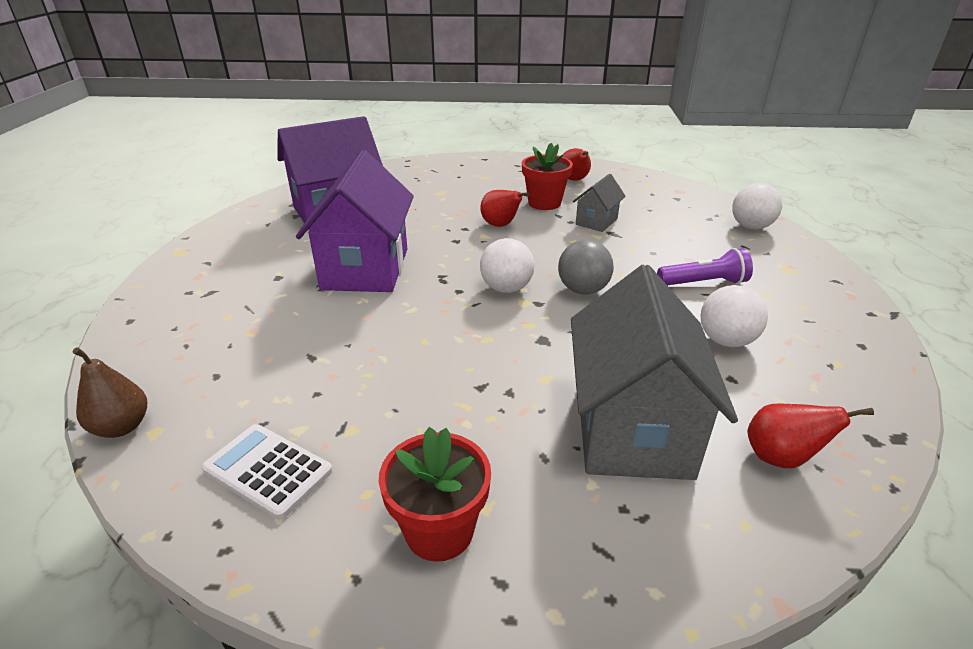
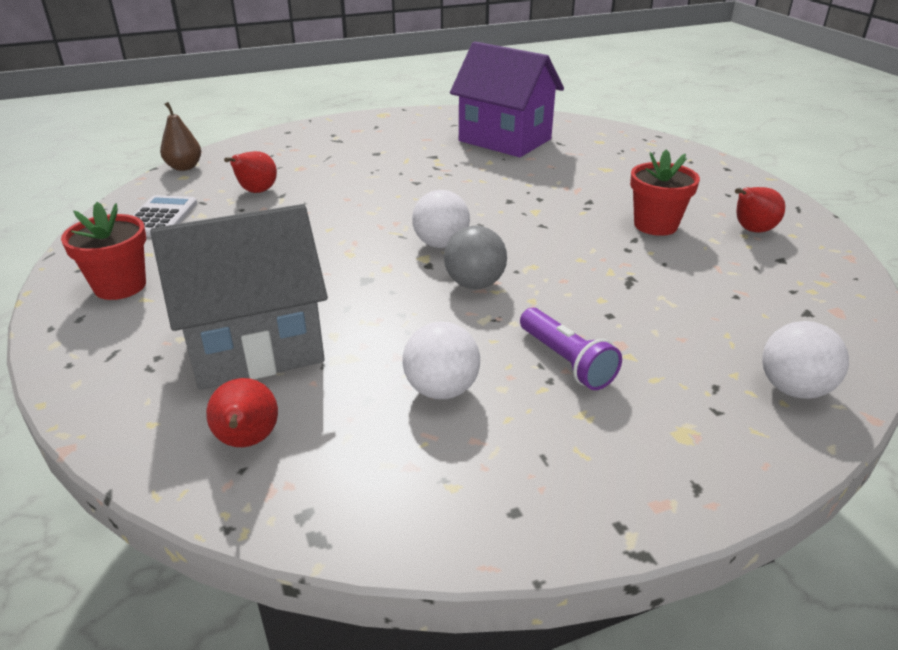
camera: 65 degrees right, 0 degrees up
purple house [296,150,414,292] -> none
red pear [480,190,529,227] -> red pear moved to [224,151,277,193]
grey house [573,174,626,232] -> none

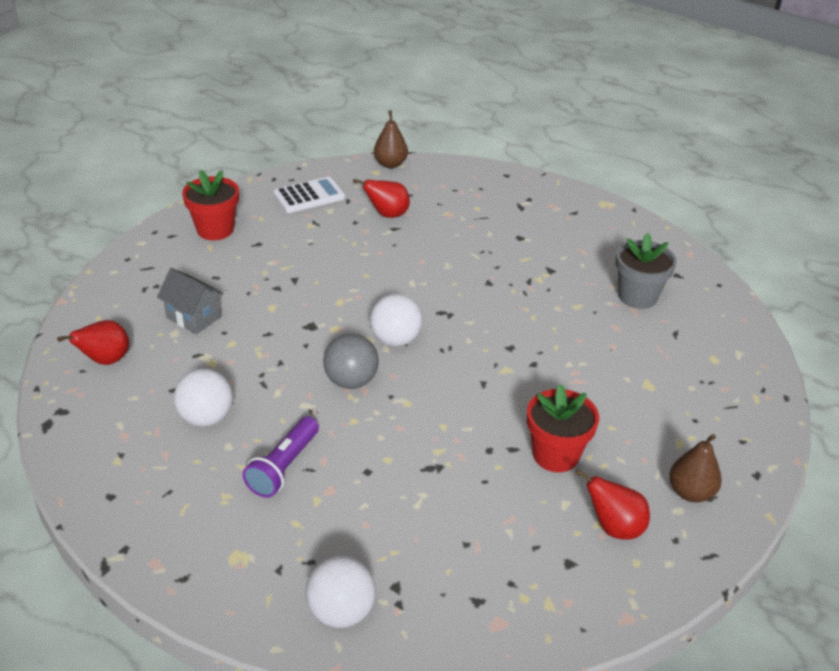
camera: 55 degrees right, 5 degrees up
grey house [150,204,328,390] -> grey house [157,268,223,334], size x0.48
purple house [450,42,564,157] -> grey flower pot [616,233,677,309]
none -> brown pear [669,434,722,502]

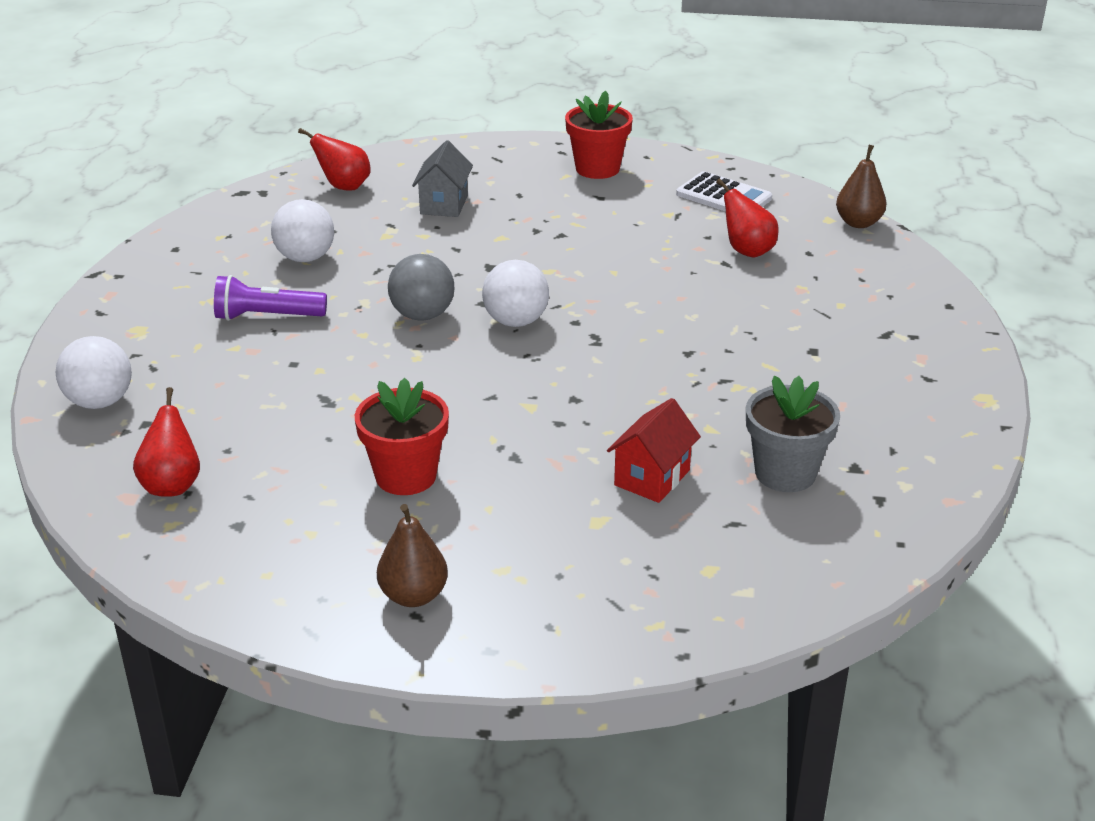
camera: 65 degrees right, 5 degrees down
red pear [575,469,650,540] -> red pear moved to [133,387,200,497]
none -> red house [607,398,701,503]

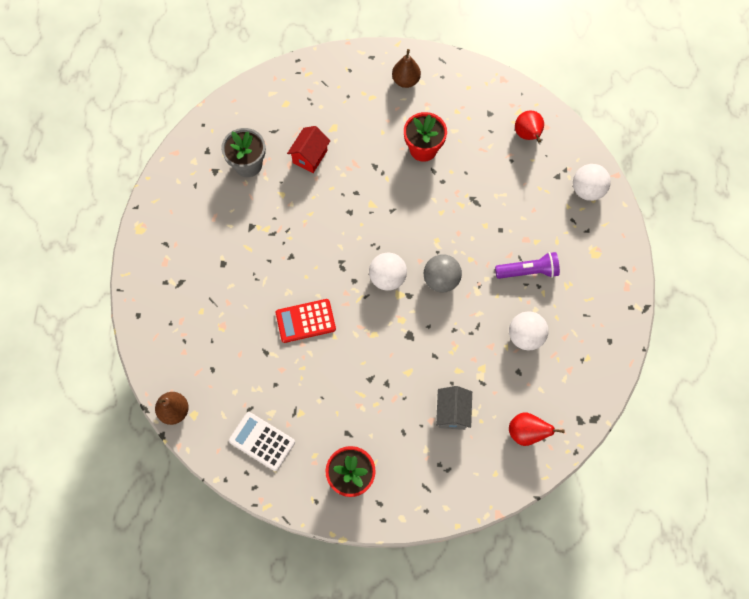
camera: 175 degrees right, 35 degrees up
red pear [716,179,778,258] -> none
none -> red calculator [276,299,336,343]

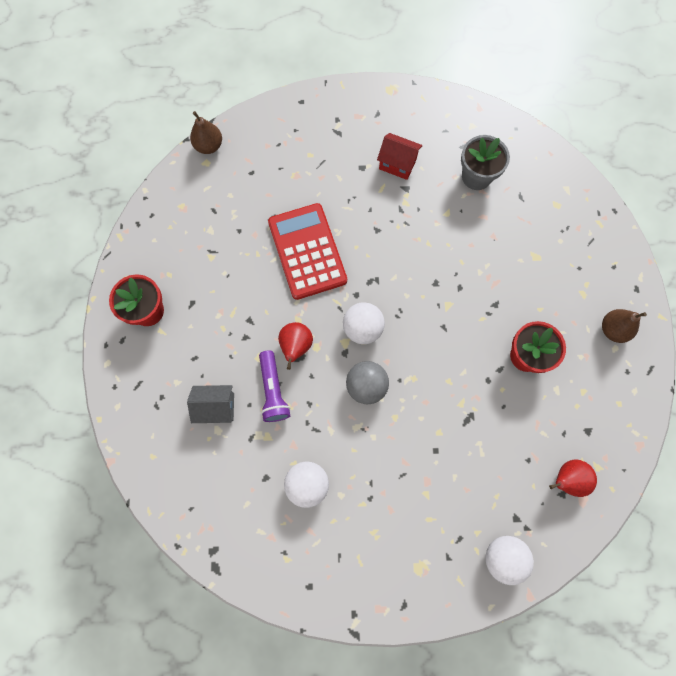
camera: 85 degrees right, 5 degrees up
white calculator [229,412,295,471] -> none
red calculator [276,299,336,343] -> red calculator [268,203,347,300], size x1.58
red house [287,126,330,173] -> red house moved to [377,133,423,180]
purple flashlight [495,252,560,279] -> purple flashlight moved to [259,350,290,422]
red pear [509,412,565,446] -> red pear moved to [278,322,313,370]

